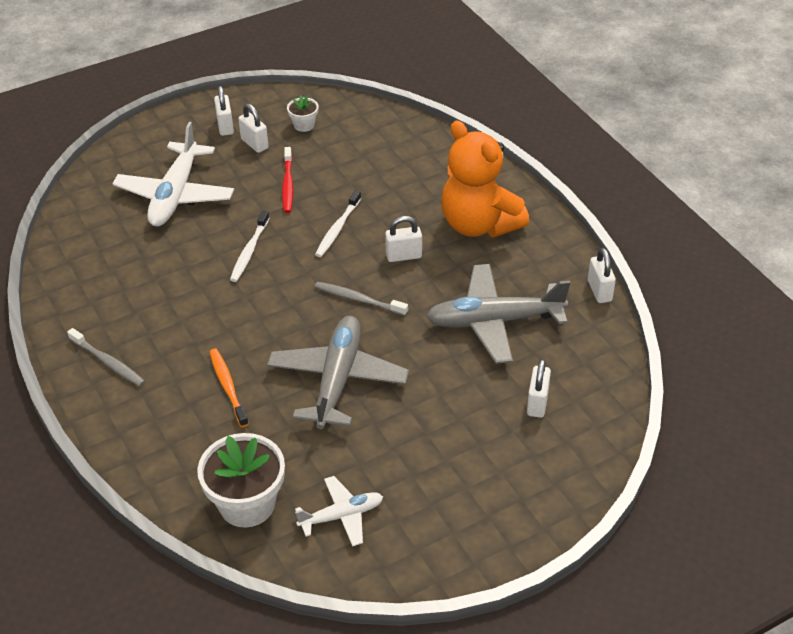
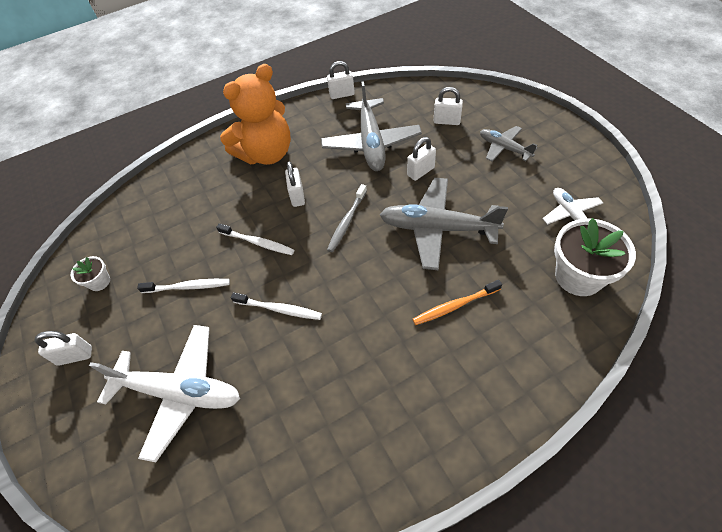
camera: 85 degrees left, 10 degrees up
grey toothbrush [67,328,145,387] -> none
white padlock [238,103,268,153] -> white padlock moved to [407,137,436,181]
red toothbrush [282,147,293,213] -> white toothbrush [137,279,230,293]
none -> grey plane [480,126,538,162]

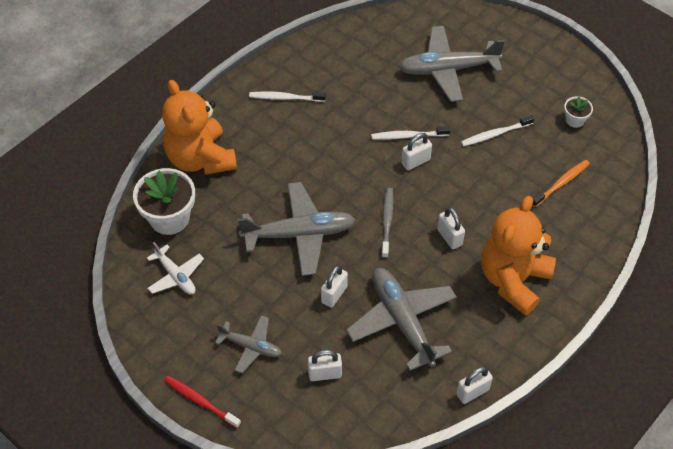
camera: 155 degrees right, 0 degrees up
white padlock [35,331,92,366] -> white padlock moved to [401,133,432,170]
white plane [89,325,240,462] -> grey plane [399,26,505,102]
white toothbrush [216,223,294,255] -> white toothbrush moved to [249,91,326,102]
orange toothbrush [412,280,502,325] -> orange toothbrush moved to [532,160,590,207]
none -> orange teddy bear [162,80,237,175]
none -> red toothbrush [164,376,241,428]

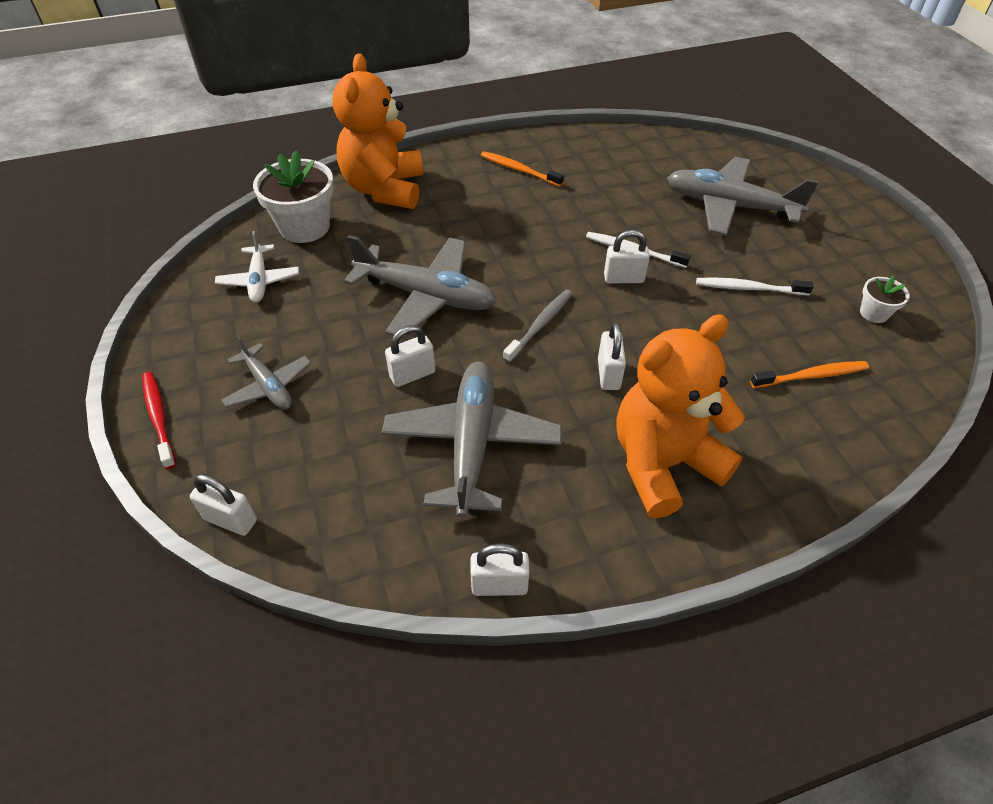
camera: 30 degrees right, 5 degrees down
white toothbrush [249,91,326,102] -> orange toothbrush [481,151,564,187]
white padlock [308,350,342,381] -> white padlock moved to [190,474,257,536]

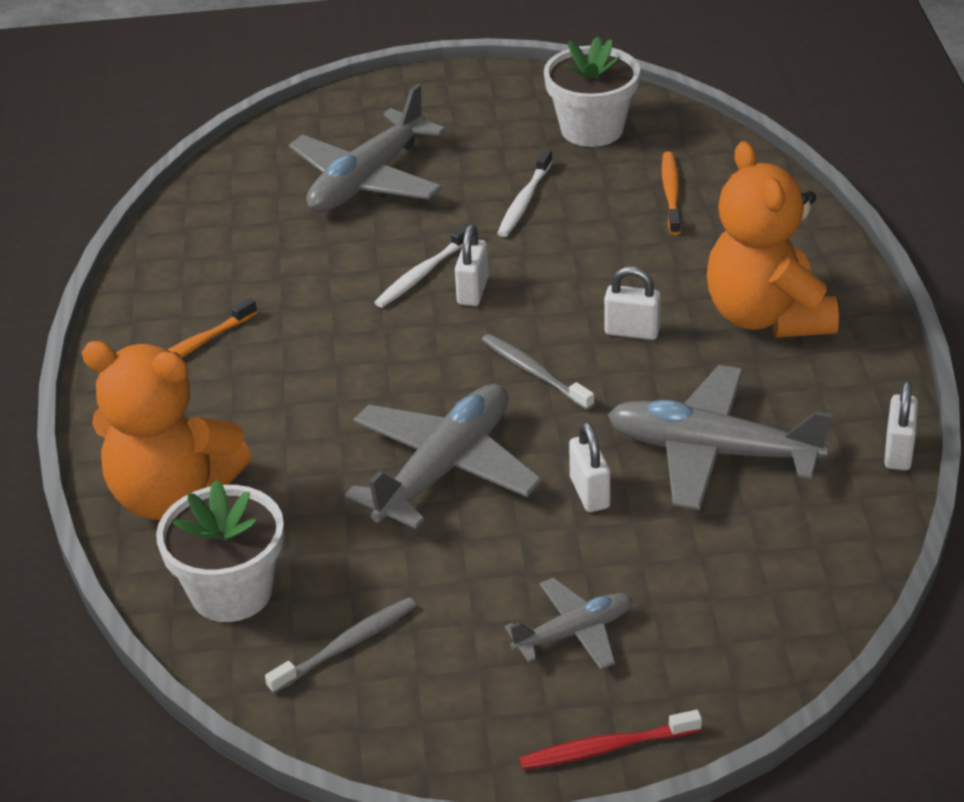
camera: 75 degrees left, 10 degrees down
white padlock [190,474,257,536] -> none
white plane [215,231,299,303] -> grey toothbrush [265,597,416,694]
white flower pot [860,276,910,323] -> white flower pot [544,37,640,147], size x2.01

